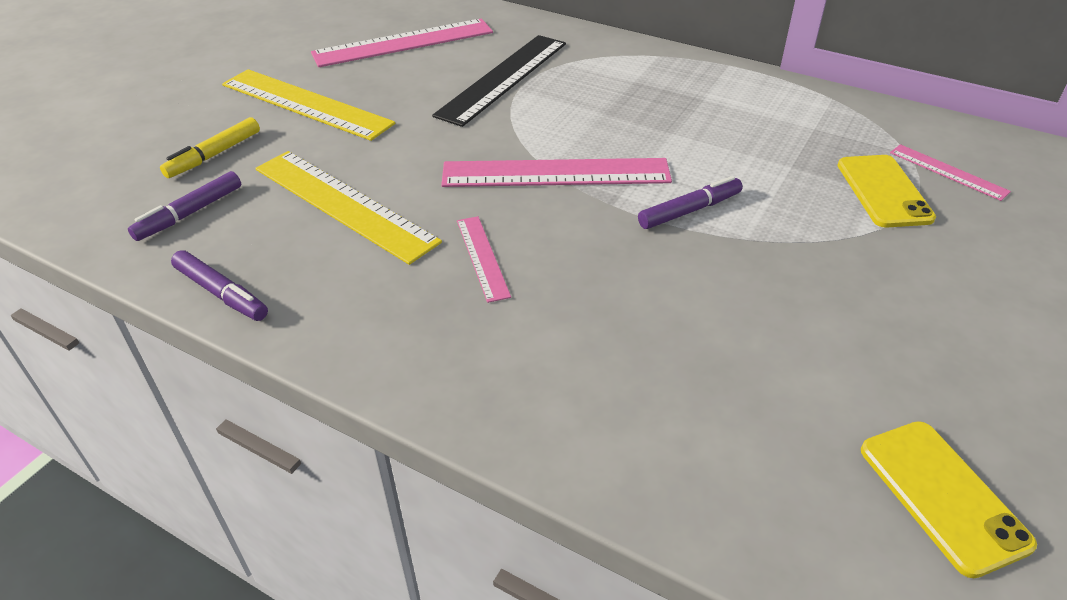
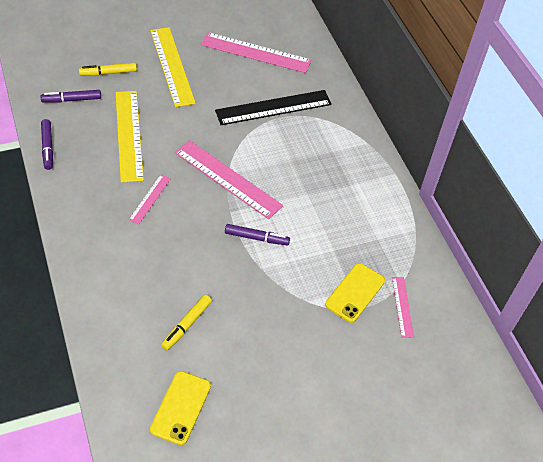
camera: 35 degrees right, 10 degrees up
none -> yellow marker [161,295,212,350]

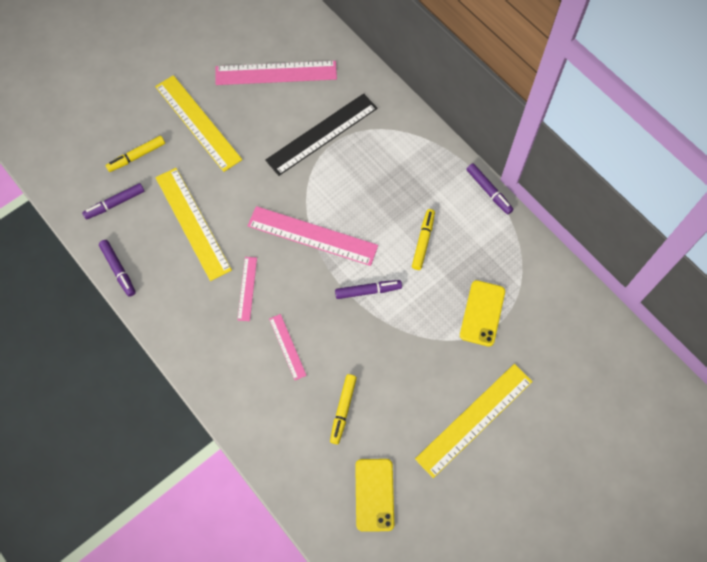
camera: 15 degrees left, 15 degrees up
pink ruler [392,277,414,338] -> pink ruler moved to [269,314,307,380]
none -> yellow marker [412,209,435,270]
none -> yellow ruler [415,364,533,478]
none -> purple marker [466,163,514,214]

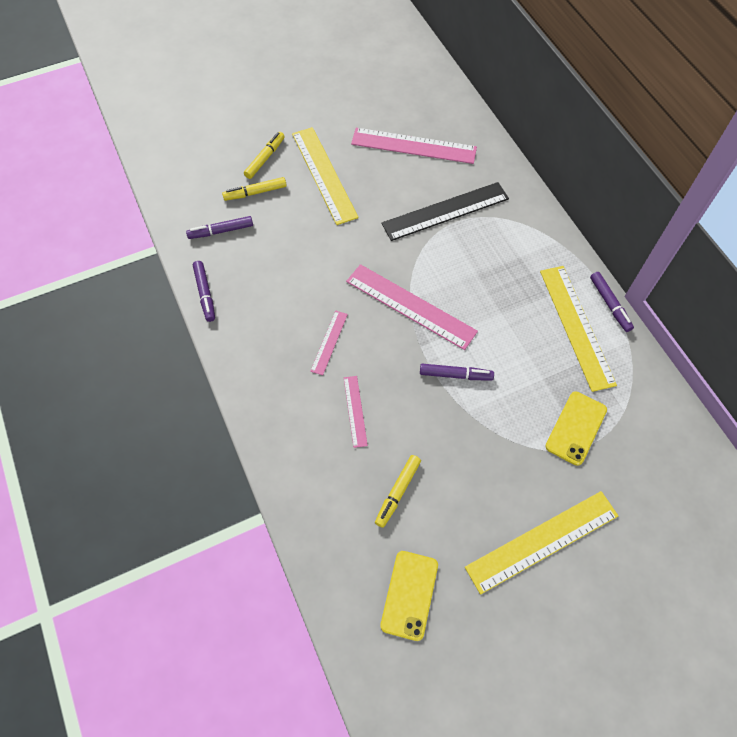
camera: 15 degrees right, 5 degrees down
yellow ruler [155,168,232,281] -> yellow ruler moved to [540,266,617,392]
yellow marker [412,209,435,270] -> yellow marker moved to [244,132,285,179]

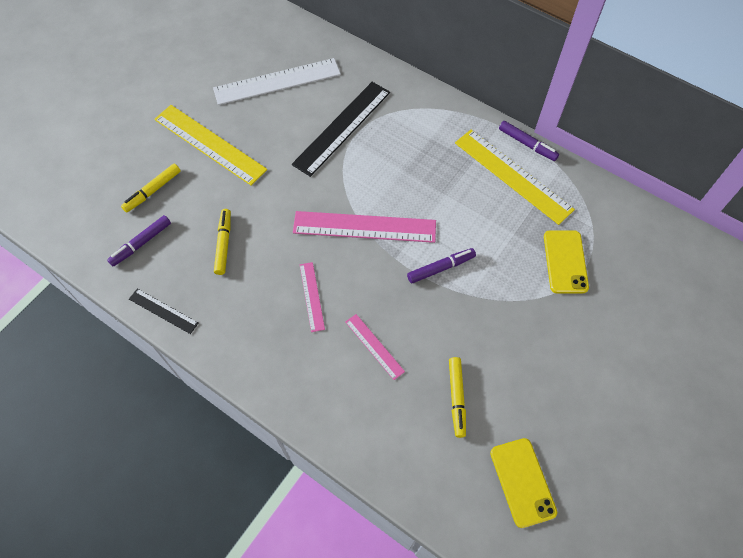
camera: 30 degrees left, 0 degrees up
purple marker [193,261,215,322] -> black ruler [129,289,198,334]
yellow marker [244,132,285,179] -> yellow marker moved to [214,209,231,275]
pink ruler [351,128,477,164] -> white ruler [213,58,341,105]
yellow ruler [465,491,618,594] -> none

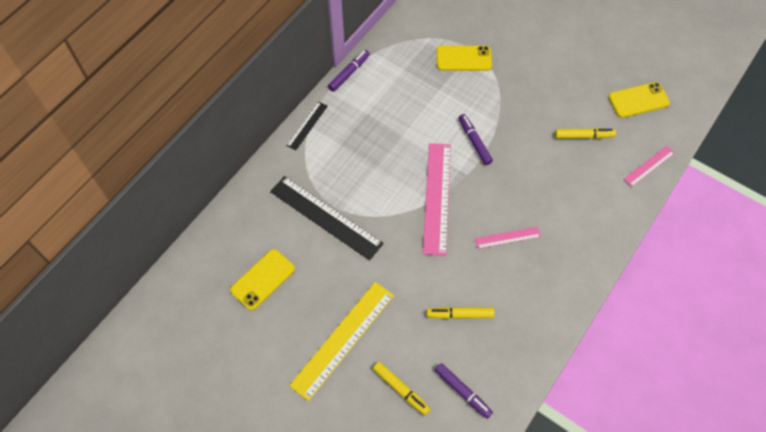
camera: 90 degrees left, 0 degrees up
black ruler [129,289,198,334] -> black ruler moved to [287,102,328,151]
white ruler [213,58,341,105] -> yellow phone [230,249,295,311]
pink ruler [345,314,405,380] -> pink ruler moved to [624,146,675,187]
yellow ruler [455,130,575,225] -> none

